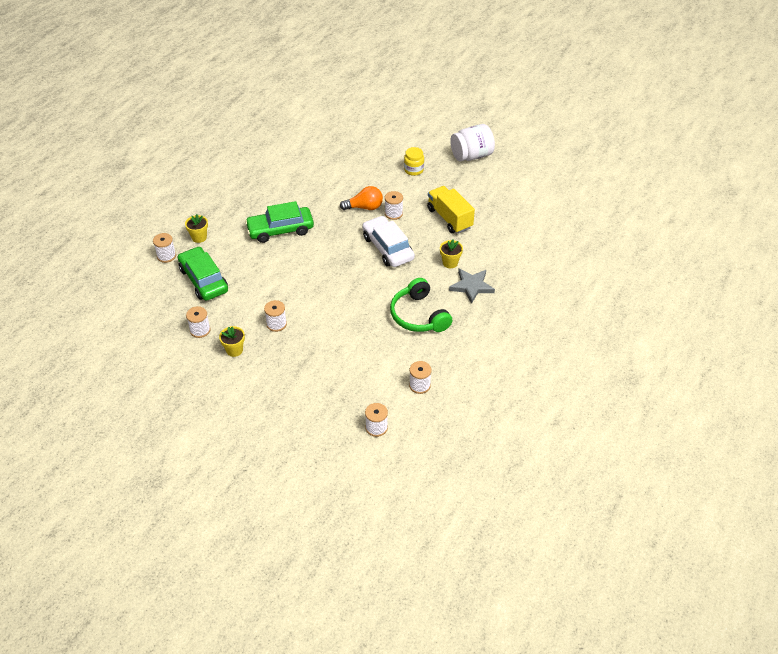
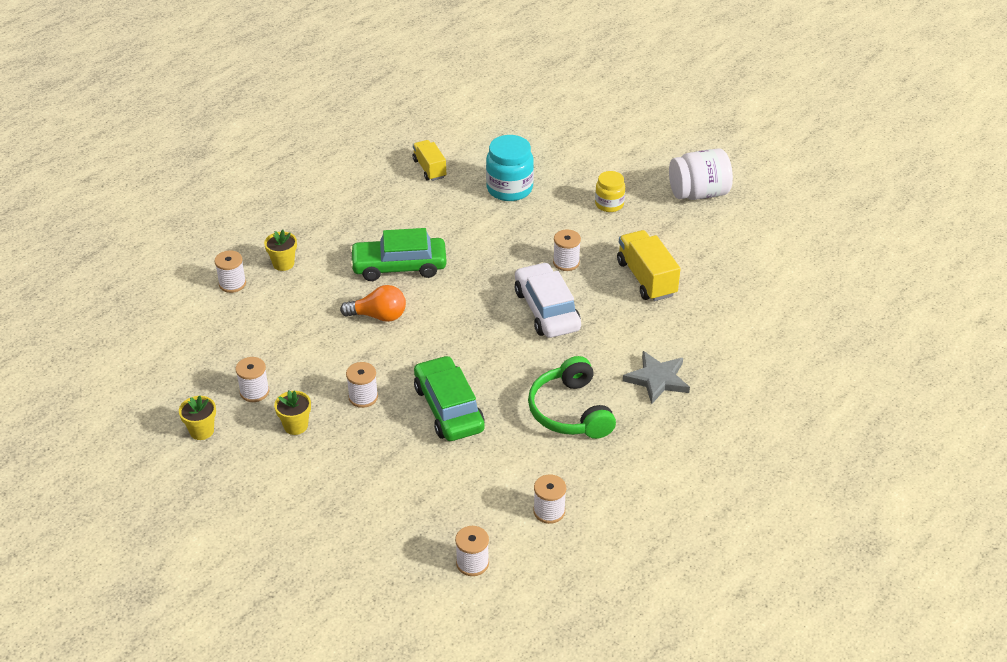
camera: 10 degrees right, 5 degrees down
green car [178,246,228,301] -> green car moved to [414,355,485,441]
orange light bulb [340,186,383,210] -> orange light bulb moved to [340,285,406,322]
yellow flower pot [440,239,463,268] -> yellow flower pot moved to [179,396,216,440]
none -> yellow truck [413,140,446,181]
none -> turquoise jar [486,135,534,201]

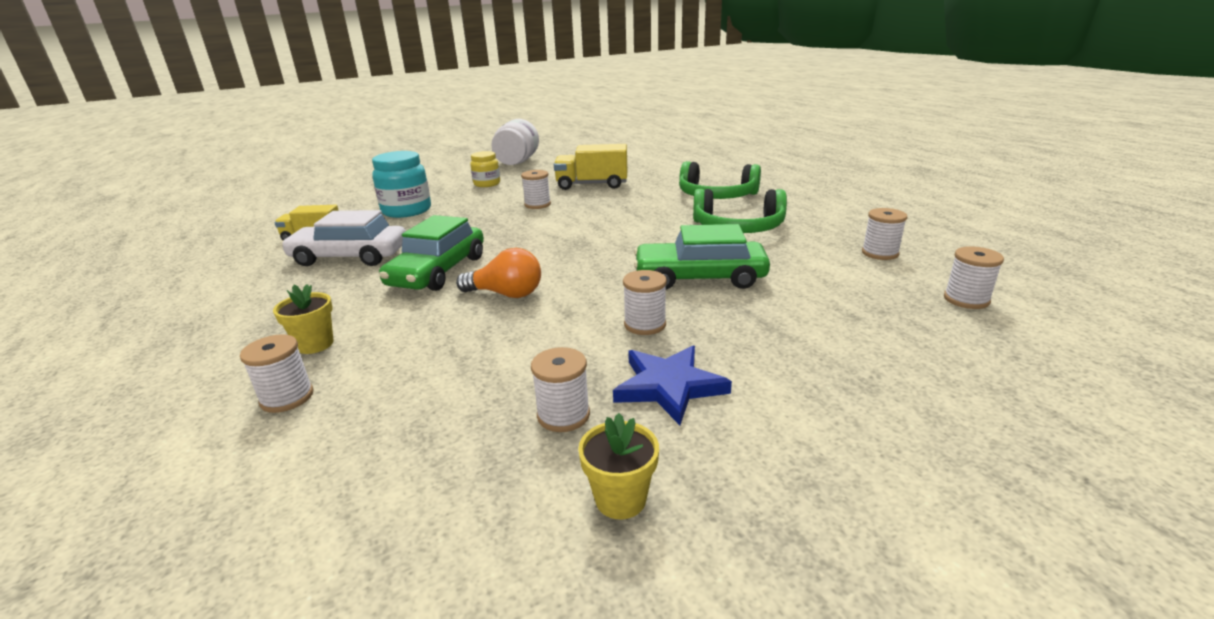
camera: 65 degrees left, 15 degrees down
yellow flower pot [274,390,311,435] -> blue star [613,346,732,425]
orange light bulb [340,285,406,322] -> orange light bulb turned 75 degrees clockwise [456,248,541,298]
white car [515,262,581,338] -> white car moved to [281,210,406,266]
grey star [623,351,690,404] -> green headphones [679,161,761,199]

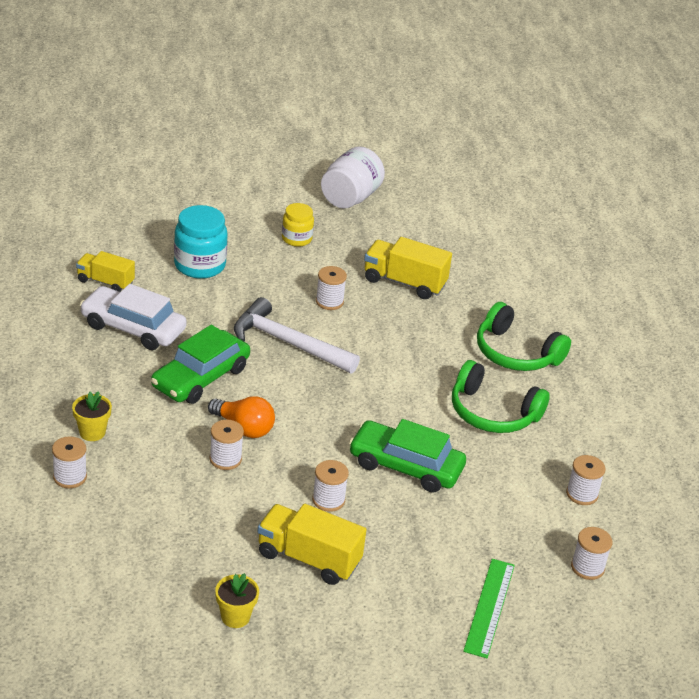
camera: 15 degrees right, 10 degrees up
white spool [531,347,590,432] -> white spool moved to [210,420,244,470]
blue star [613,346,732,425] -> yellow truck [258,504,366,585]
none -> white hammer [234,297,360,373]
none -> green ruler [463,559,515,658]

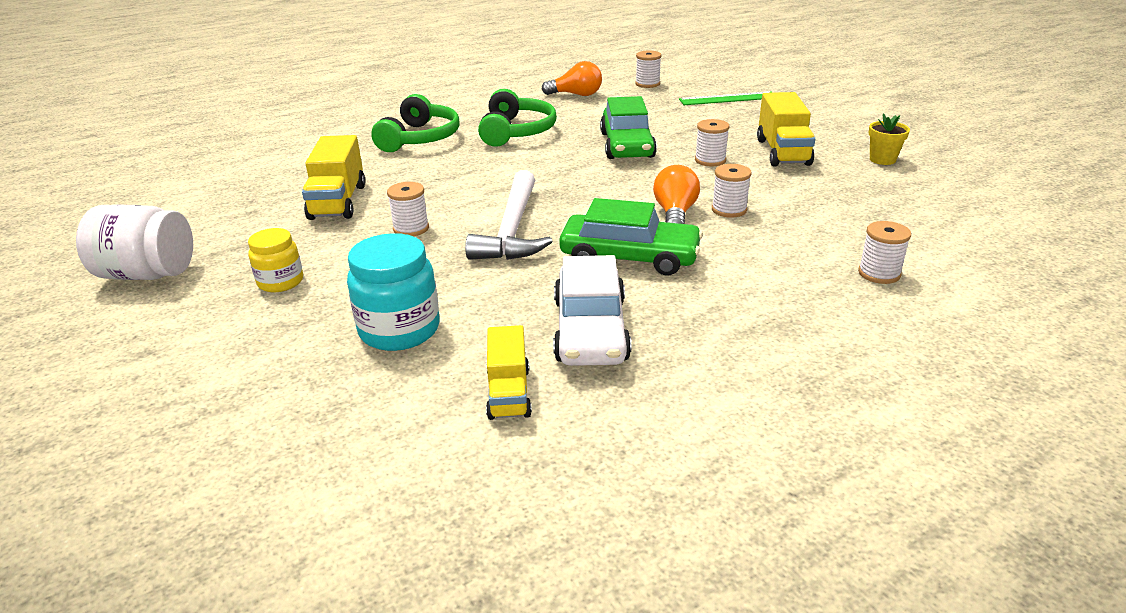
camera: 110 degrees left, 5 degrees down
yellow flower pot [72,391,112,441] -> none
white spool [566,455,606,505] -> orange light bulb [541,61,602,96]

